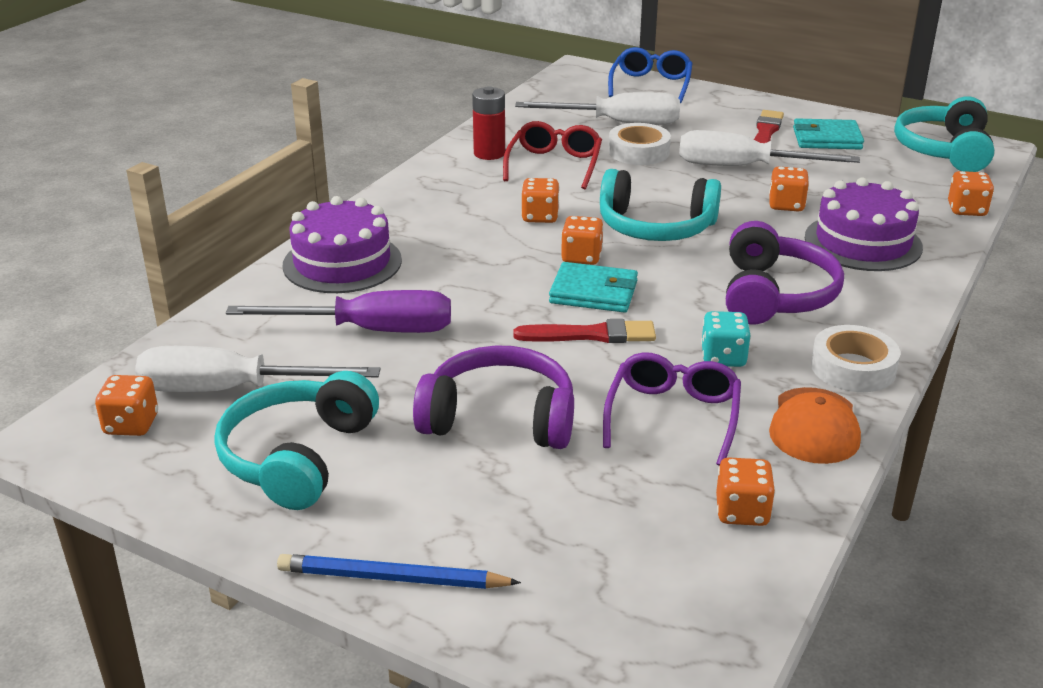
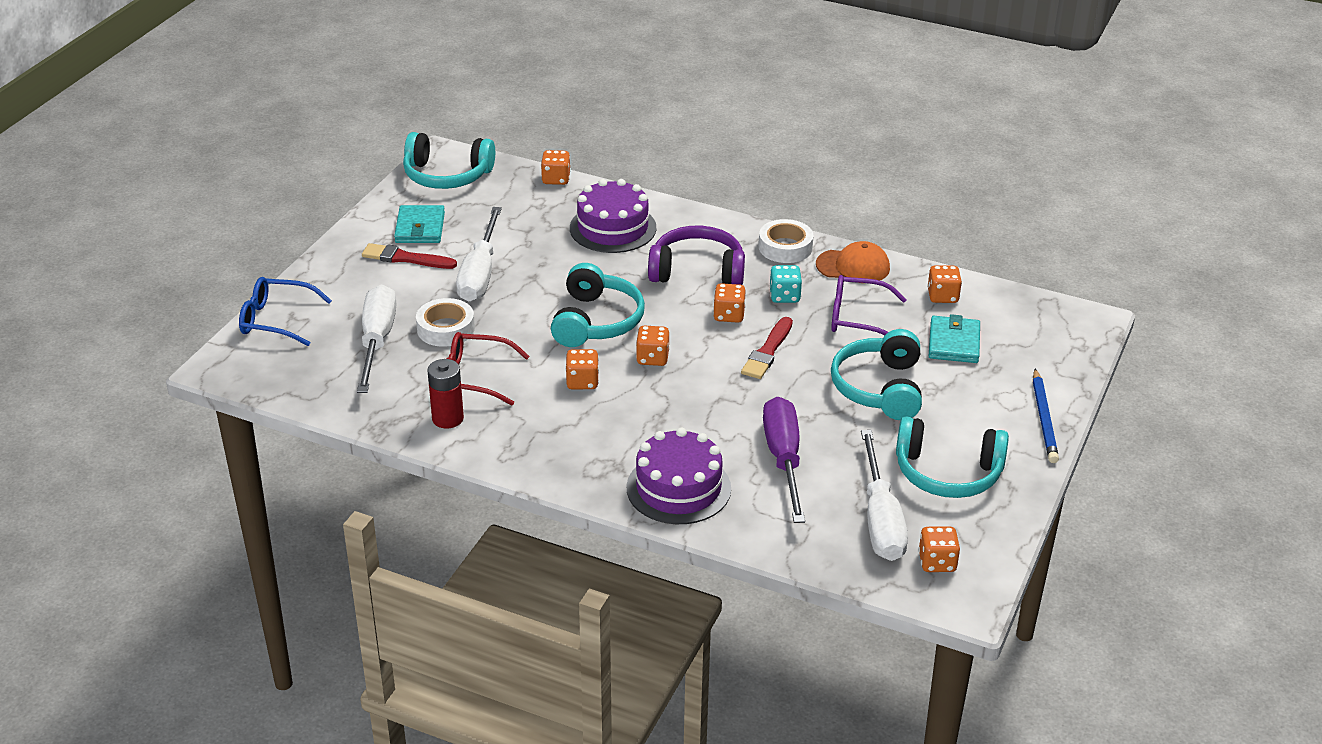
camera: 95 degrees left, 5 degrees up
purple headphones [413,345,574,449] -> turquoise headphones [831,329,922,420]
red brush [513,319,656,343] -> red brush turned 150 degrees counterclockwise [741,317,793,379]
turquoise wallet [549,262,638,313] -> turquoise wallet moved to [929,314,980,363]
orange dice [769,167,809,212] -> orange dice moved to [713,283,746,323]

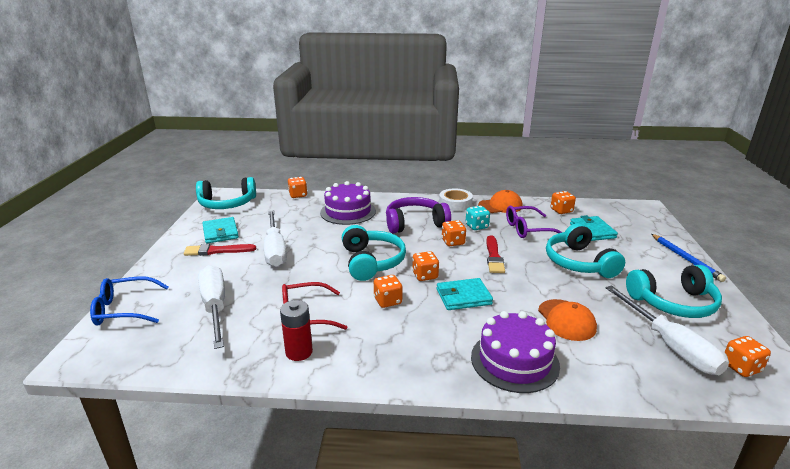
camera: 20 degrees left, 10 degrees down
white tape [416,298,475,347] -> none
purple screwdriver [763,397,805,523] -> orange cap [538,299,597,341]
none -> turquoise wallet [437,278,493,310]

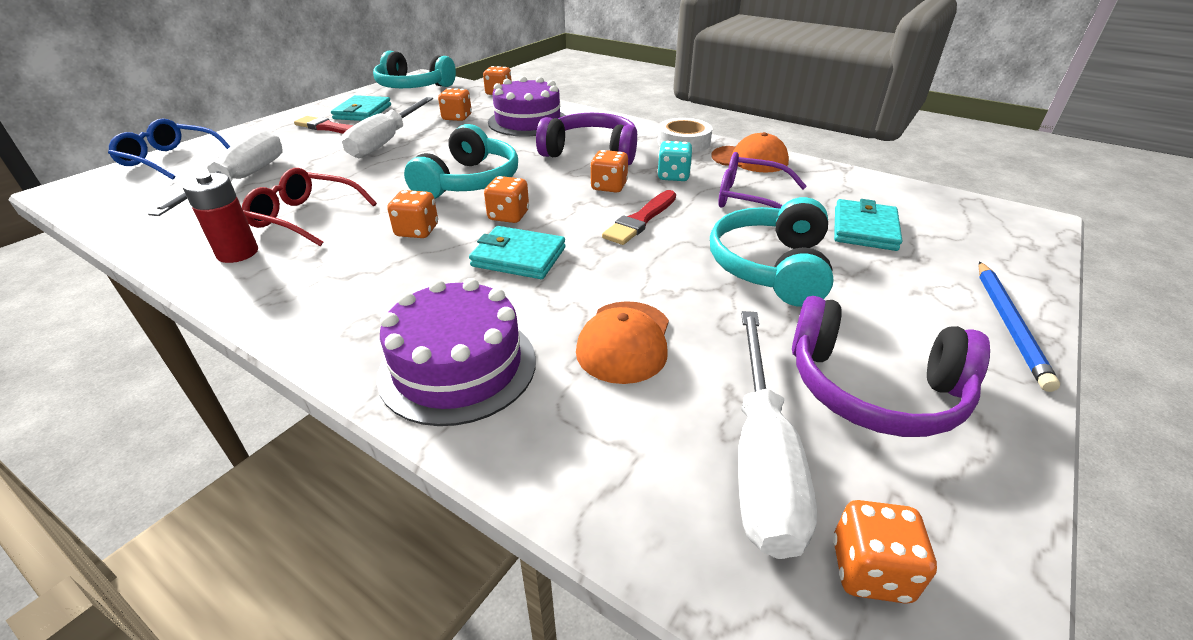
camera: 30 degrees right, 10 degrees up
orange dice [551,191,576,214] -> orange dice moved to [438,88,472,121]
turquoise headphones [626,265,722,318] -> purple headphones [792,296,990,437]

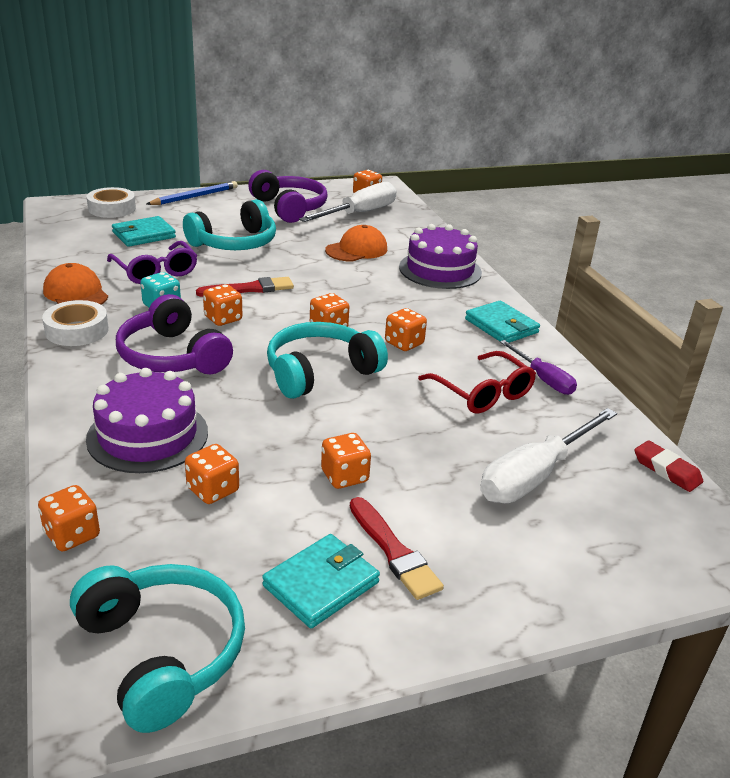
camera: 145 degrees left, 5 degrees down
blue glasses [108,118,231,180] -> none
red battery [183,173,258,263] -> purple screwdriver [500,340,577,395]
white screwdriver [342,97,433,158] -> orange dice [321,433,371,489]
turquoise wallet [469,226,565,279] -> turquoise wallet moved to [465,301,540,343]
none -> white tape [87,187,136,218]
none -> red eraser [634,440,703,492]

